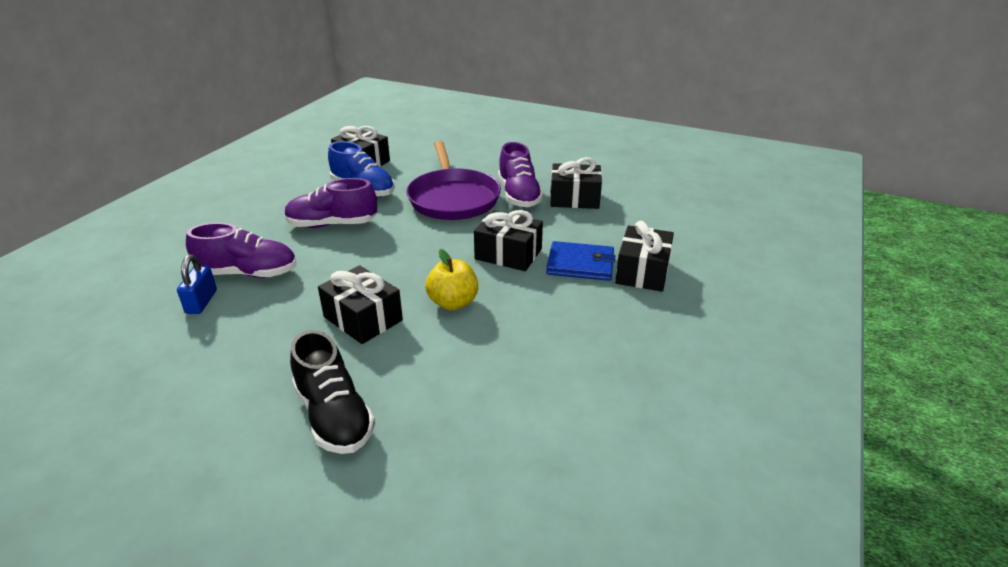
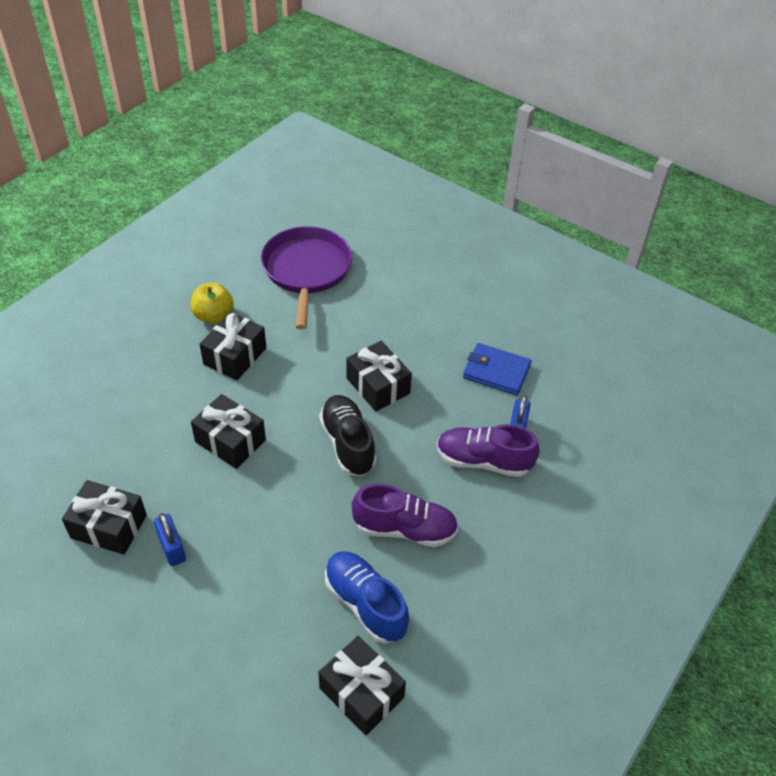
camera: 170 degrees left, 15 degrees up
black shoe [290,330,375,454] -> black shoe moved to [319,395,376,476]
purple pan [406,141,501,220] -> purple pan moved to [261,226,352,330]
yellow apple [425,249,478,310] -> yellow apple moved to [191,282,234,324]
purple shoe [498,142,543,207] -> blue padlock [154,513,186,566]
blue wallet [546,241,615,281] -> blue wallet moved to [463,343,532,395]
black gift [615,221,674,292] -> black gift moved to [200,312,266,380]

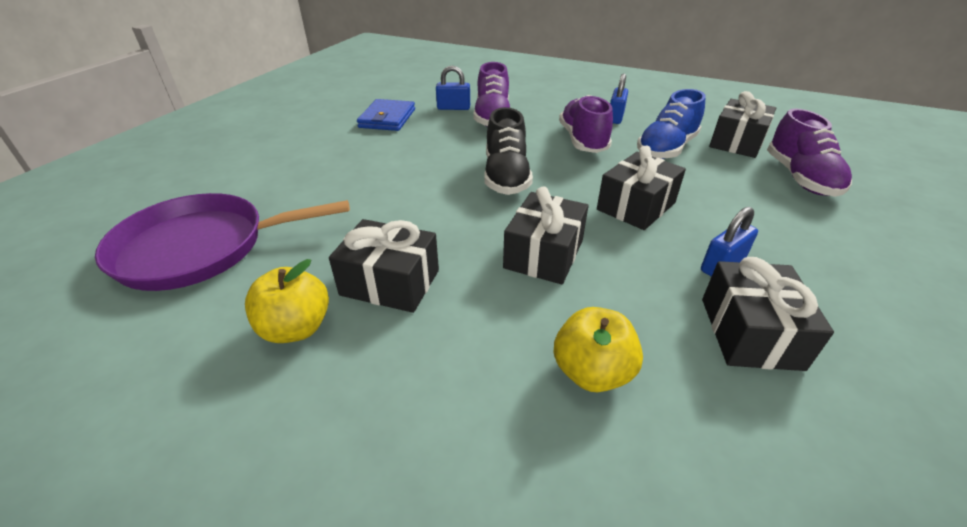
camera: 100 degrees left, 10 degrees down
black shoe [319,395,376,476] -> black shoe turned 60 degrees counterclockwise [484,107,533,195]
black gift [346,341,412,411] -> black gift moved to [597,146,686,230]
none -> yellow apple [554,307,643,392]
none -> blue padlock [610,74,628,124]
none -> purple shoe [767,108,852,197]

